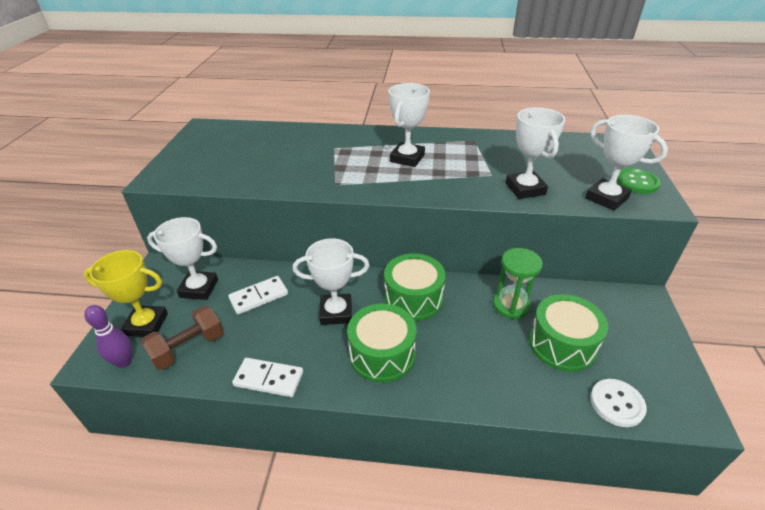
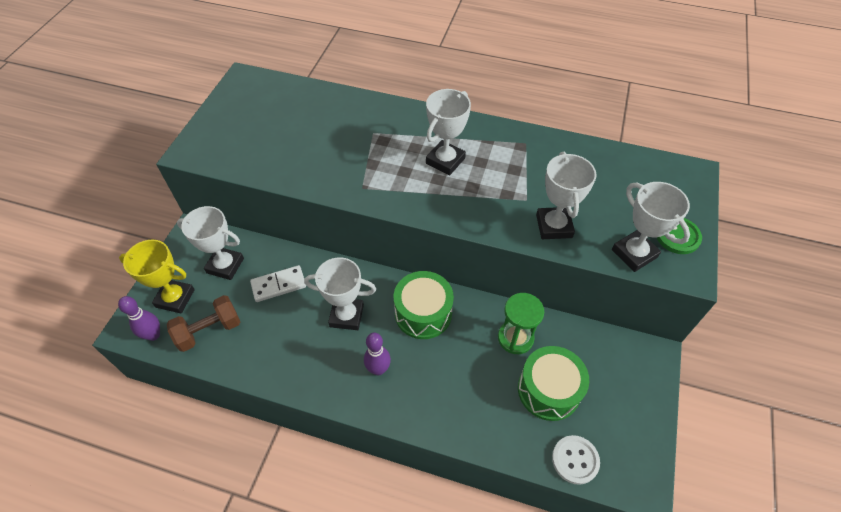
camera: 10 degrees right, 15 degrees up
white domino [232,358,303,397] -> none
green drum [347,304,417,383] -> purple bowling pin [364,333,391,375]

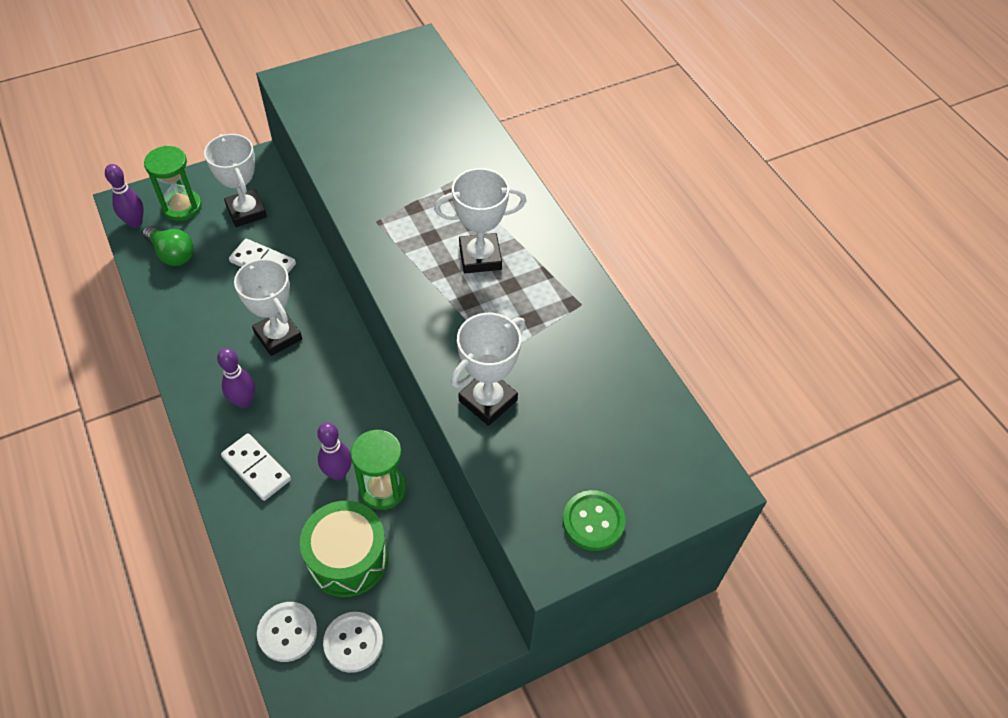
camera: 45 degrees right, 0 degrees up
yellow trophy [119,240,195,313] -> green hourglass [144,146,202,221]
brown dumbbell [167,295,240,352] -> green light bulb [142,226,194,266]
green drum [394,271,454,339] -> none
white trophy [612,182,690,272] -> none
none -> white domino [221,433,291,501]
none -> purple bowling pin [317,422,352,480]
none -> white button [323,612,383,673]

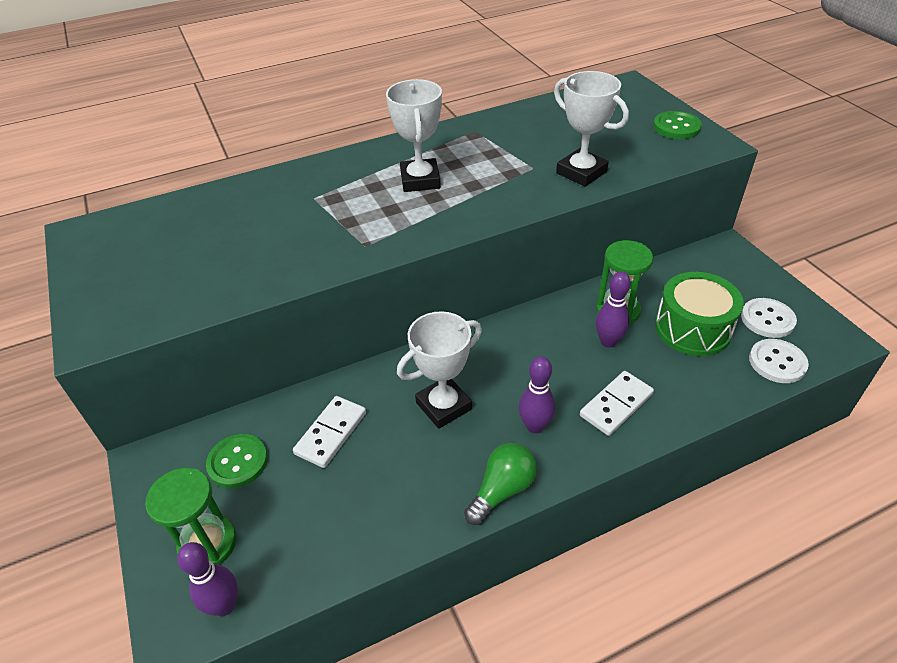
camera: 85 degrees left, 10 degrees down
green light bulb [142,226,194,266] -> green light bulb moved to [464,443,537,525]
white trophy [204,134,267,227] -> green button [206,434,268,488]

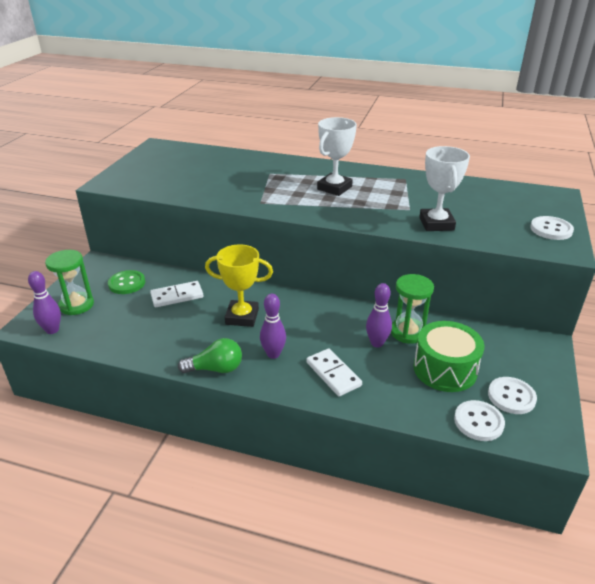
camera: 40 degrees right, 10 degrees down
white trophy [397,311,482,429] -> yellow trophy [205,244,273,327]
white domino [580,371,654,436] -> white domino turned 60 degrees clockwise [306,348,362,396]
green button [653,111,702,139] -> white button [530,216,574,240]

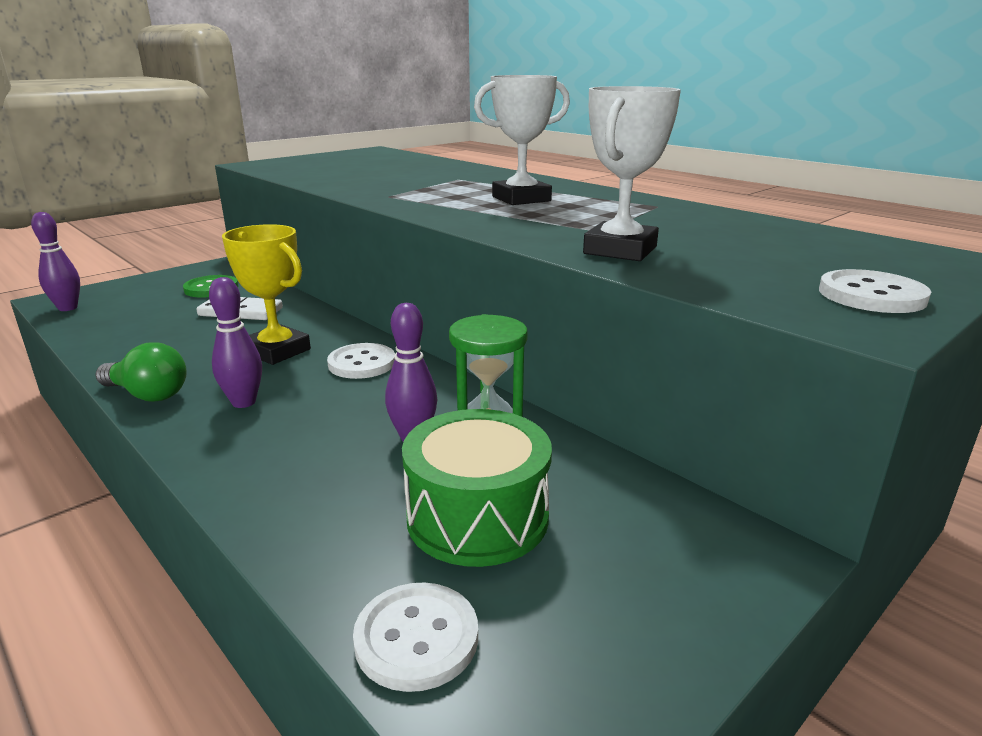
camera: 30 degrees right, 10 degrees down
green hourglass [45,250,94,315] -> none
white domino [306,348,362,396] -> none
white button [488,377,537,414] -> white button moved to [327,343,395,379]

